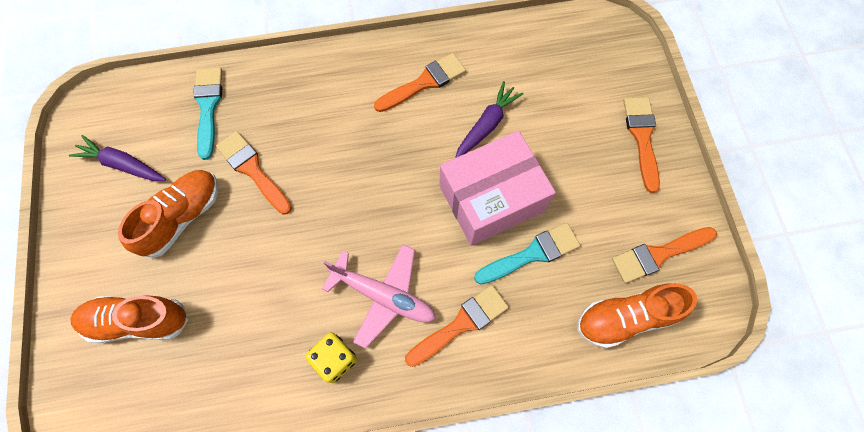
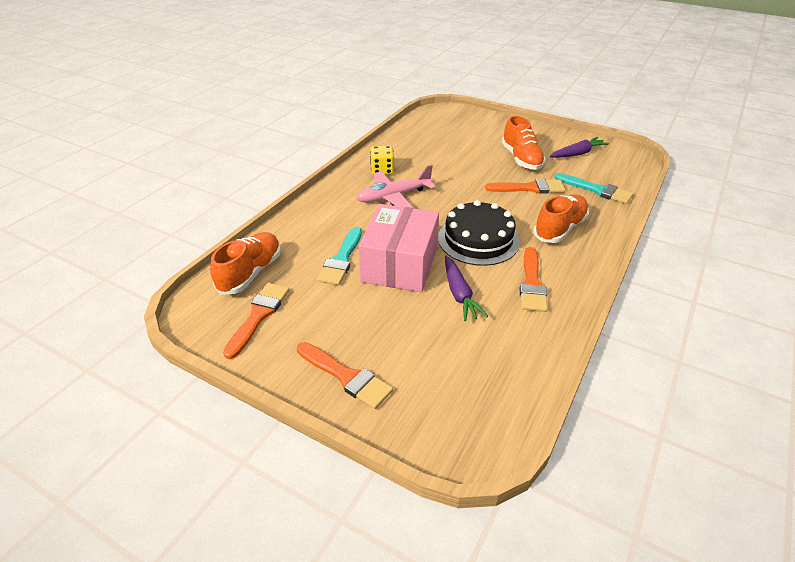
camera: 130 degrees right, 30 degrees down
orange shoe [71,295,189,343] -> orange shoe moved to [533,194,589,243]
orange brush [405,285,509,367] -> none
none -> black cake [438,200,520,266]

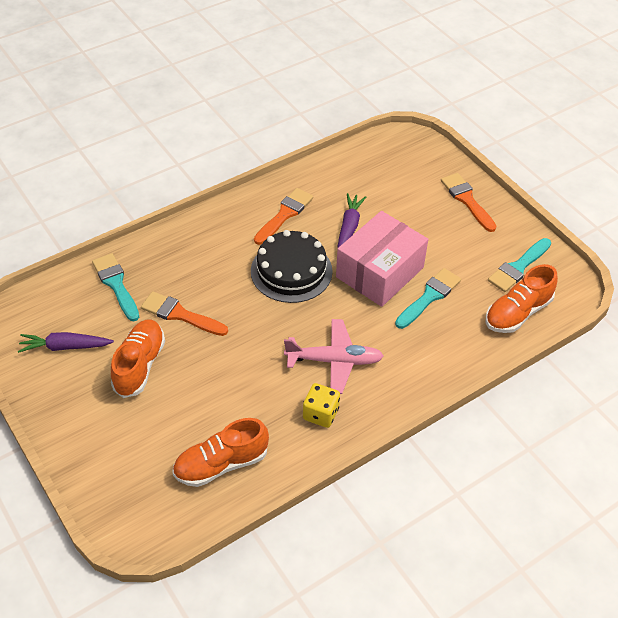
camera: 155 degrees left, 10 degrees up
orange brush [223,283,290,359] -> turquoise brush [488,238,551,292]
orange shoe [533,194,589,243] -> orange shoe moved to [172,418,269,487]

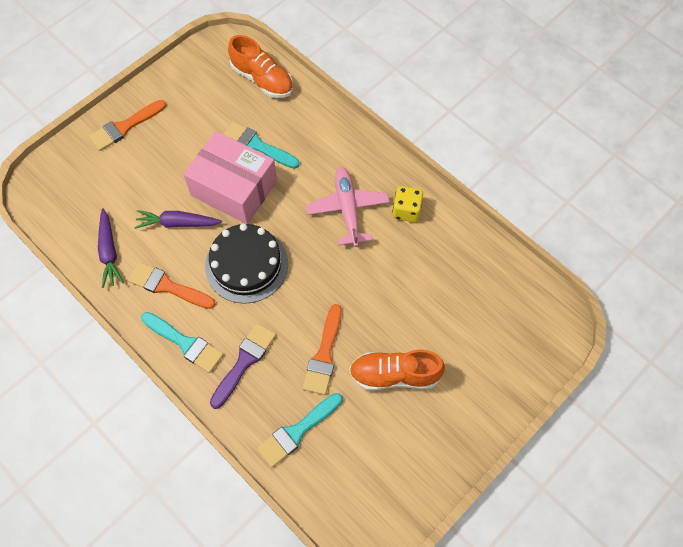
camera: 100 degrees left, 15 degrees up
purple carrot [18,332,114,353] -> purple carrot moved to [98,208,124,288]
orange shoe [172,418,269,487] -> none
turquoise brush [488,238,551,292] -> turquoise brush moved to [141,312,224,373]
none -> purple brush [210,323,276,409]

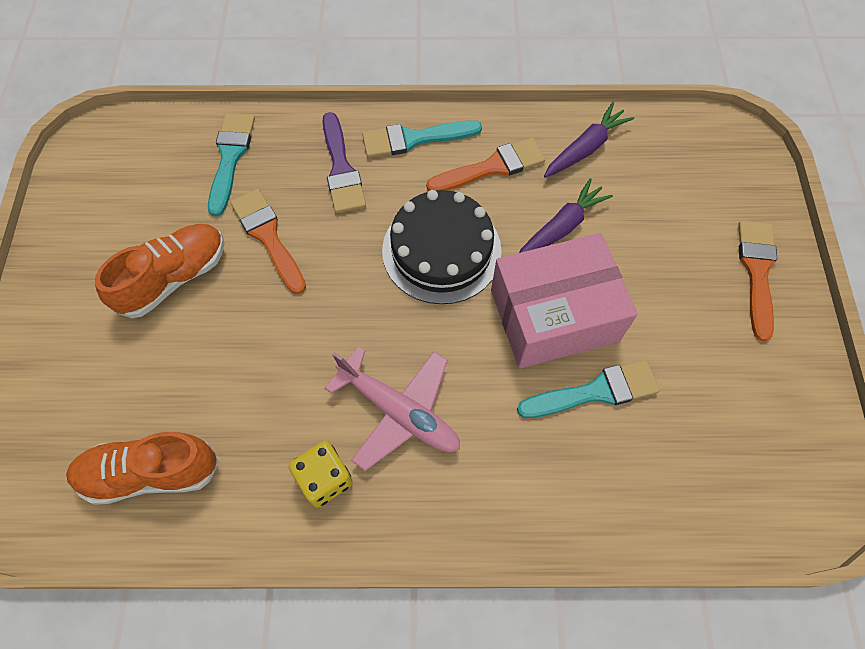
camera: 135 degrees right, 0 degrees up
purple carrot [98,208,124,288] -> purple carrot turned 105 degrees clockwise [544,102,634,178]
orange shoe [228,35,293,98] -> orange shoe moved to [66,432,219,505]

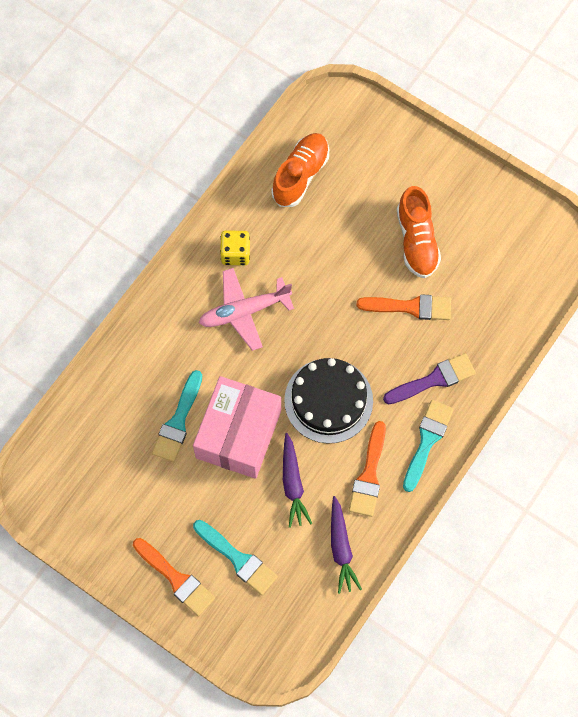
camera: 125 degrees right, 5 degrees up
turquoise brush [208,113,255,217] -> turquoise brush moved to [193,520,278,595]
purple brush [322,112,366,213] -> purple brush turned 135 degrees clockwise [383,353,476,404]

